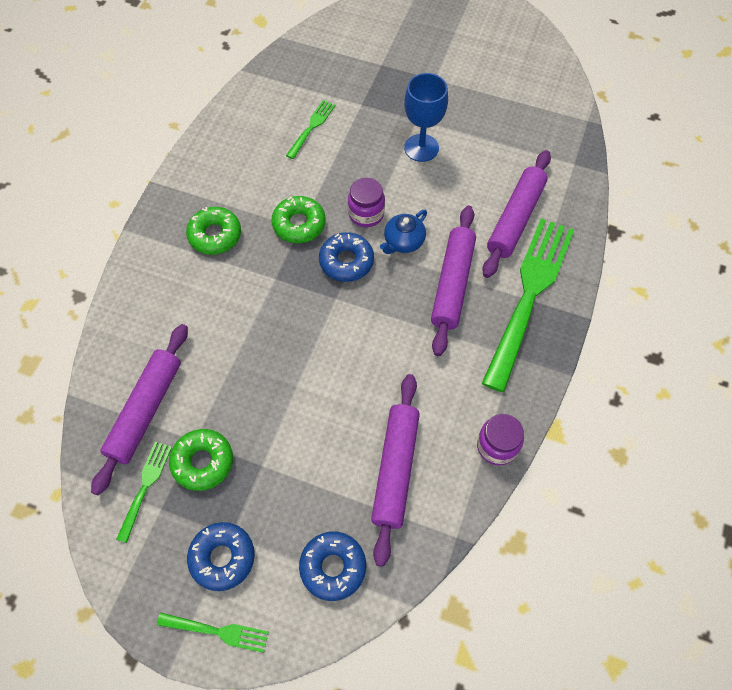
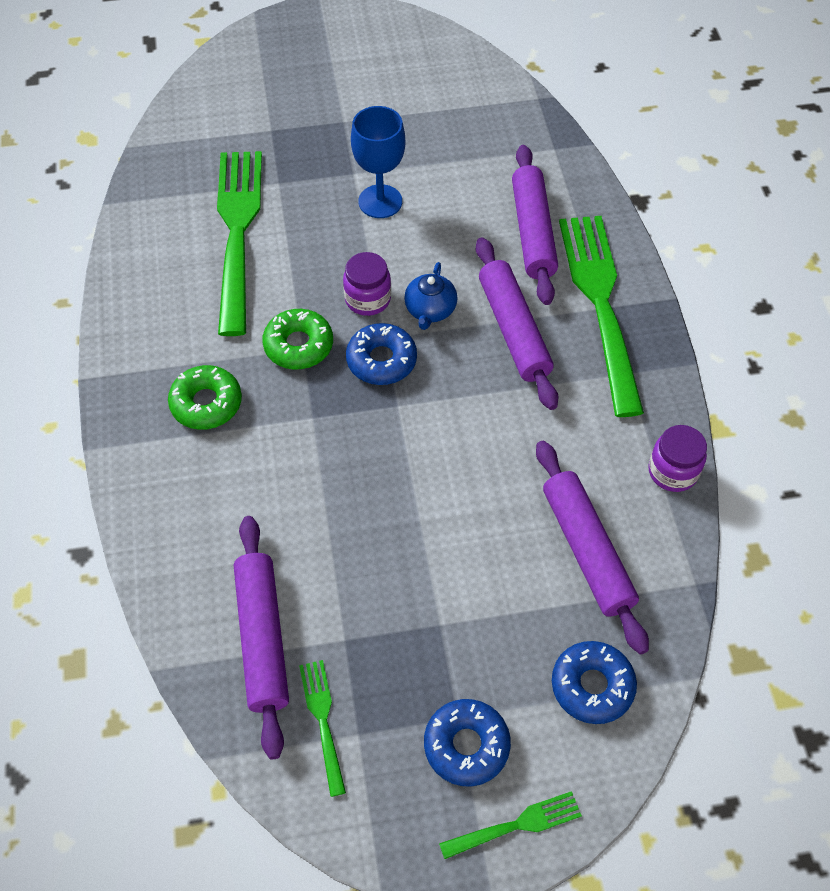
camera: 30 degrees left, 5 degrees down
green donut [169,429,233,491] -> none
green fork [286,100,336,159] -> green fork [217,151,262,336], size x2.24

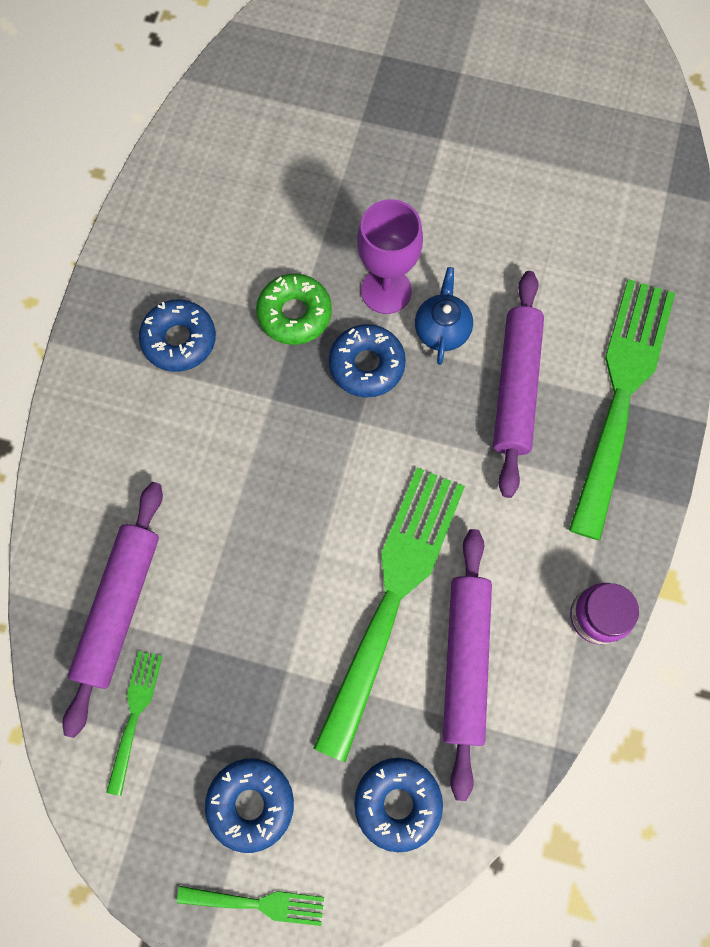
camera: 25 degrees right, 15 degrees up
green donut [168,365,242,430] -> blue donut [139,299,216,372]
green fork [217,151,262,336] -> green fork moved to [313,468,465,762]
purple jar [343,252,391,316] -> purple goblet [357,199,423,314]
blue goblet [351,106,405,218] -> none
blue teapot [404,262,457,330] -> blue teapot turned 150 degrees clockwise [415,267,473,365]
purple rolling pin [512,145,558,305] -> none

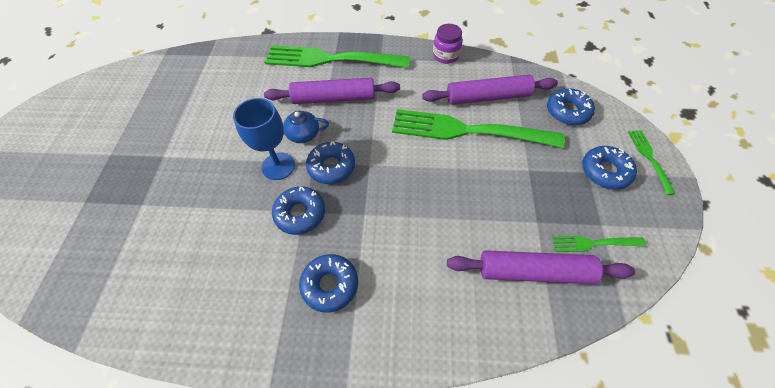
camera: 100 degrees left, 15 degrees down
green donut [256,274,332,345] -> blue donut [272,186,325,235]
purple goblet [357,199,423,314] -> blue goblet [233,98,295,180]

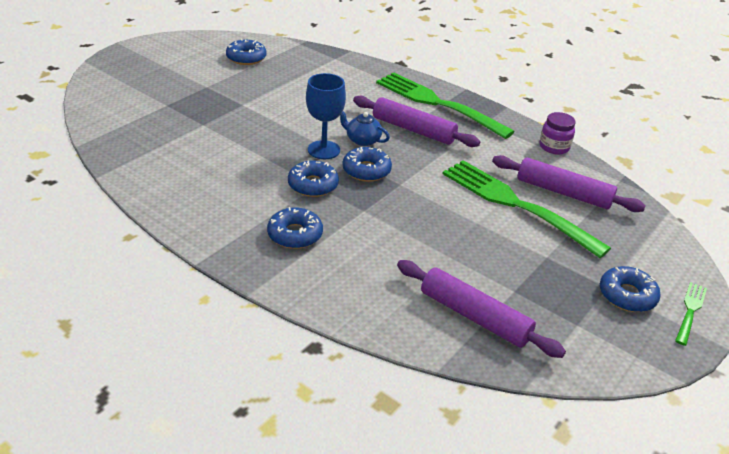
camera: 30 degrees right, 20 degrees down
blue donut [547,88,595,125] -> blue donut moved to [226,39,266,65]
green fork [552,236,646,252] -> none

